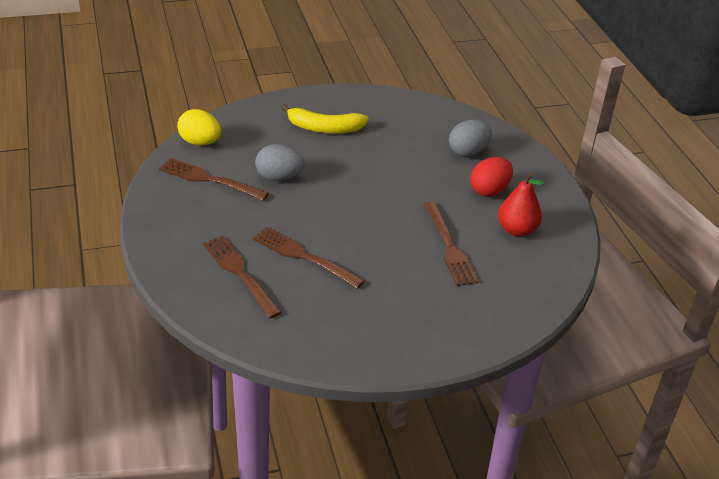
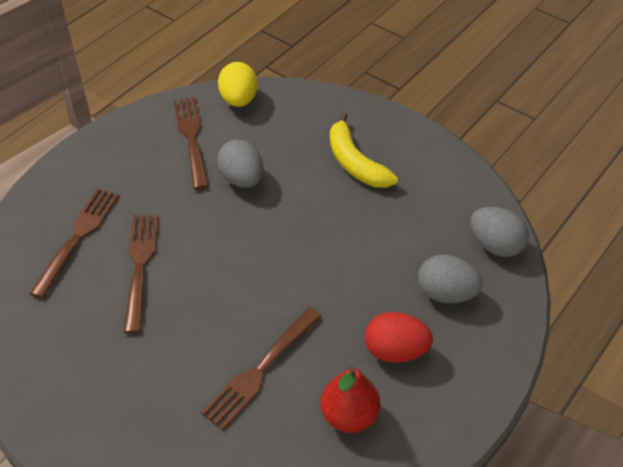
camera: 55 degrees right, 10 degrees up
none -> grey egg [470,207,529,257]

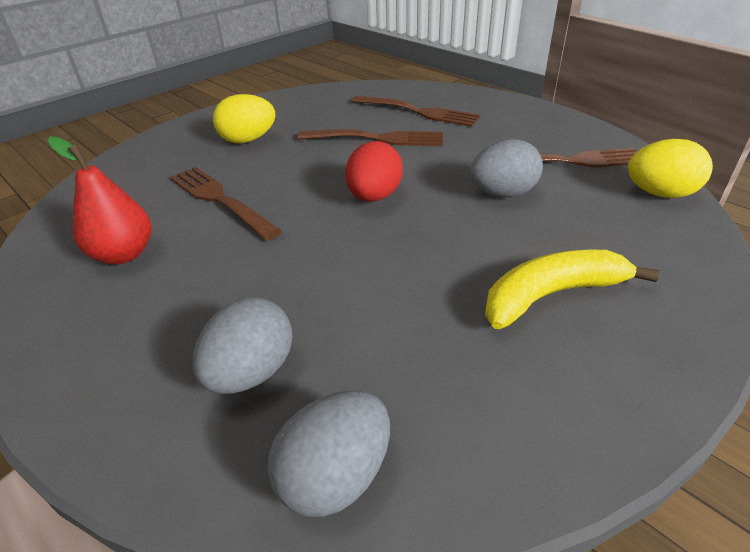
camera: 100 degrees right, 10 degrees down
red egg [365,312,433,363] -> red egg moved to [345,141,403,202]
none -> yellow egg [213,94,276,143]

